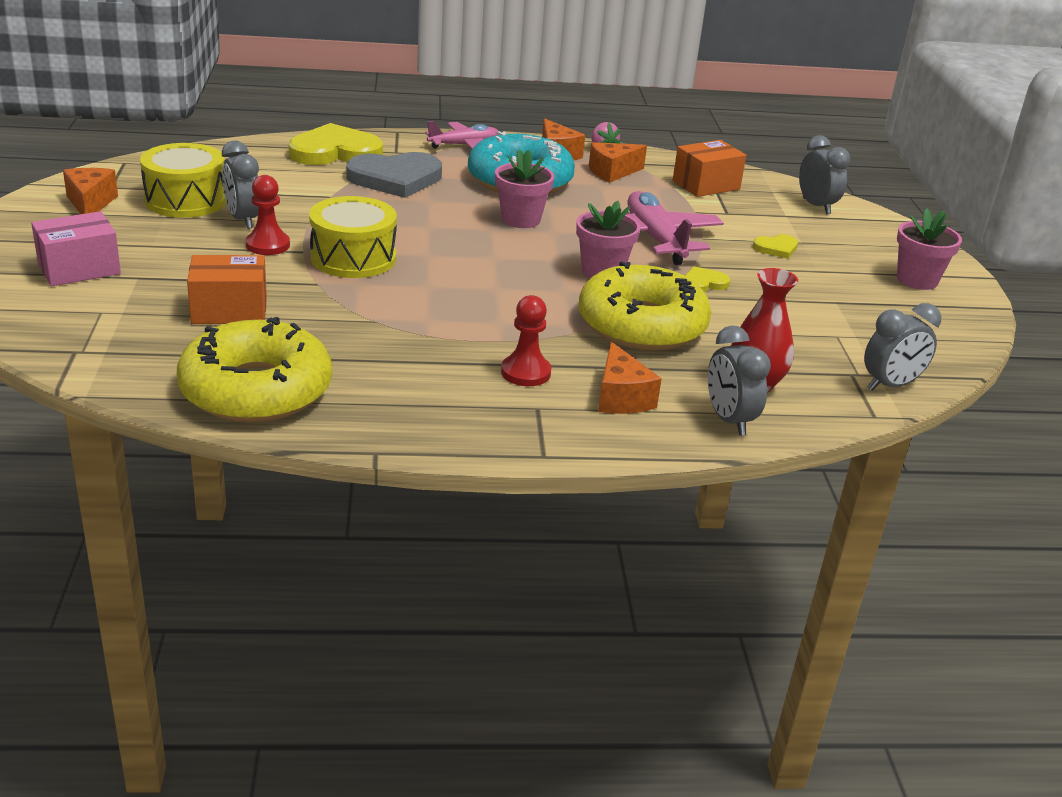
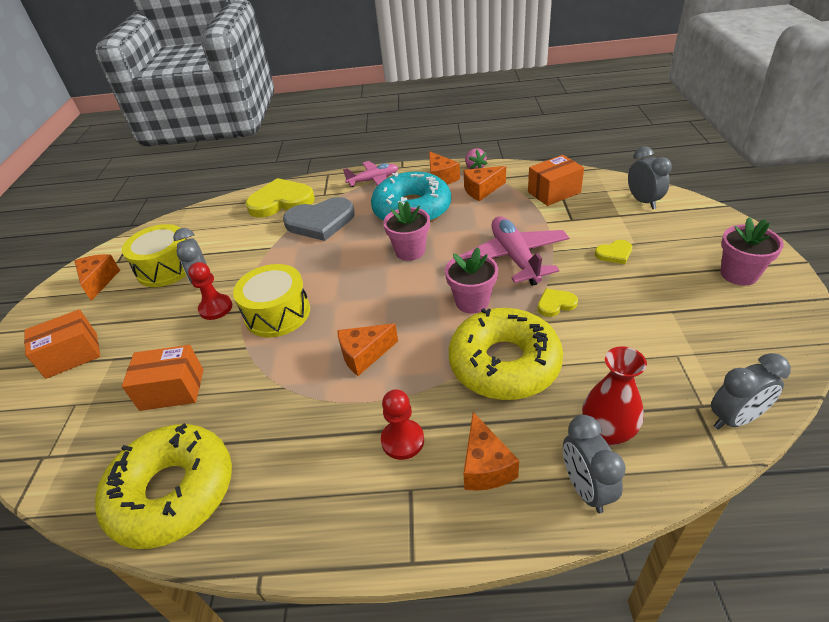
camera: 10 degrees right, 10 degrees up
pink box [31,211,121,286] -> orange box [24,309,101,379]
none -> orange cheese [337,324,398,376]

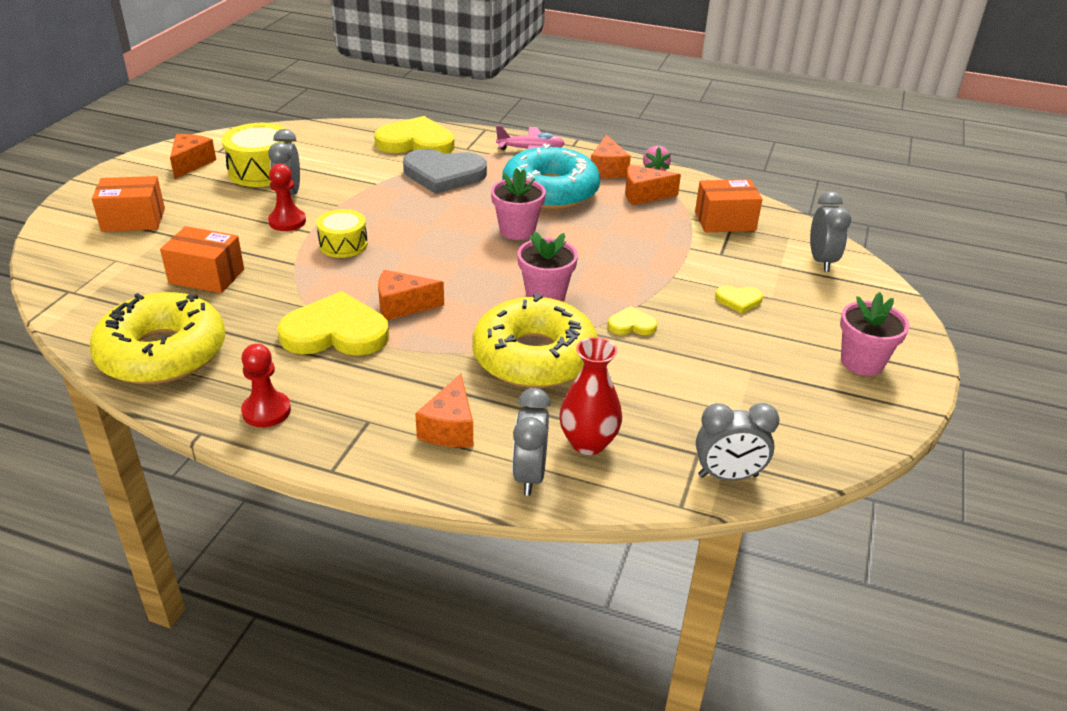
camera: 15 degrees right, 5 degrees down
yellow drum [233,264,310,337] -> yellow drum [316,209,368,258], size x0.65
red pawn [381,389,424,460] -> red pawn moved to [241,344,291,427]
pink plane [463,216,570,286] -> none
none -> yellow heart [278,291,389,356]

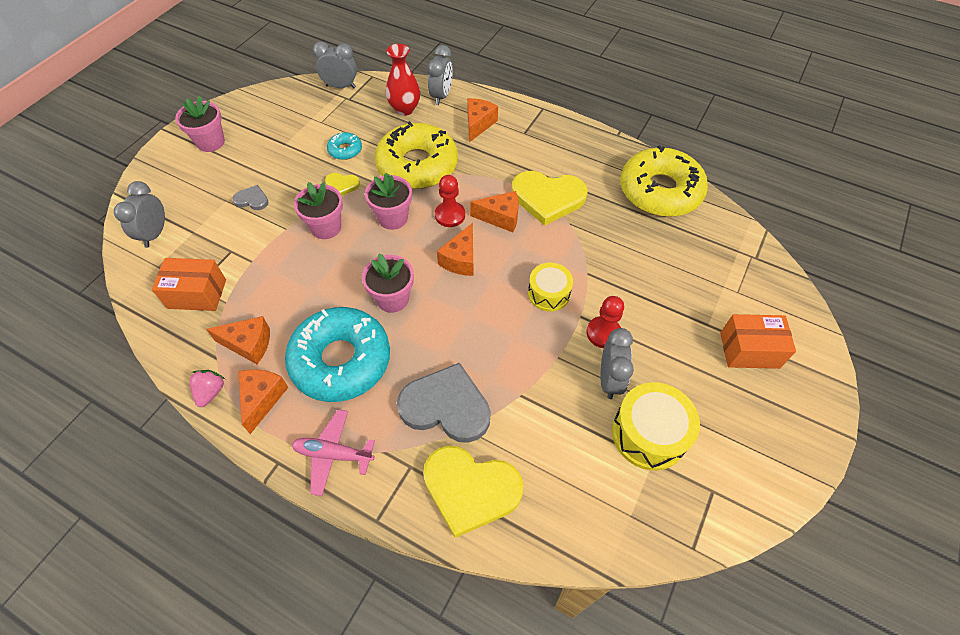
camera: 170 degrees left, 20 degrees up
orange box [160,226,244,293] -> none
orange cheese [170,134,216,179] -> orange cheese moved to [437,223,473,276]
red pawn [241,344,291,427] -> red pawn moved to [435,175,465,227]
yellow heart [715,285,763,314] -> grey heart [232,185,268,210]
none -> pink flower pot [294,182,343,239]
none -> turquoise donut [327,132,362,160]

